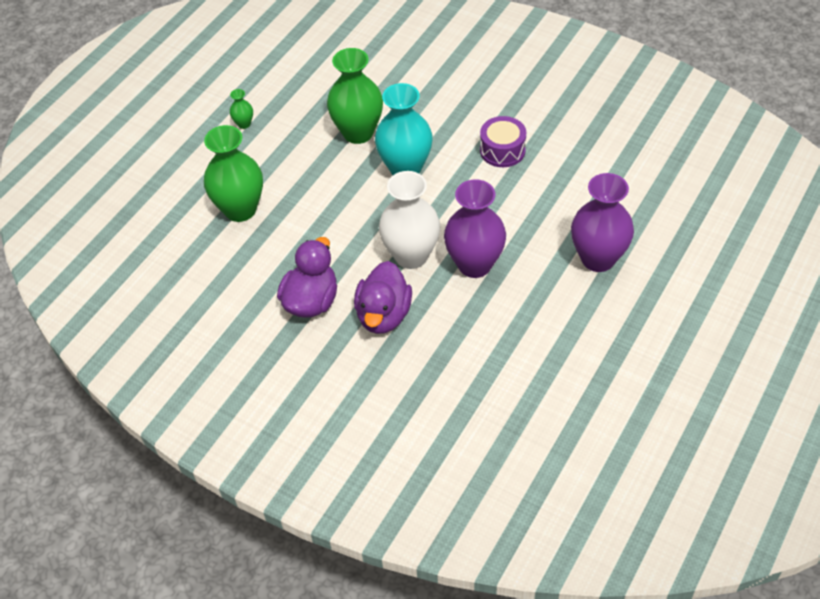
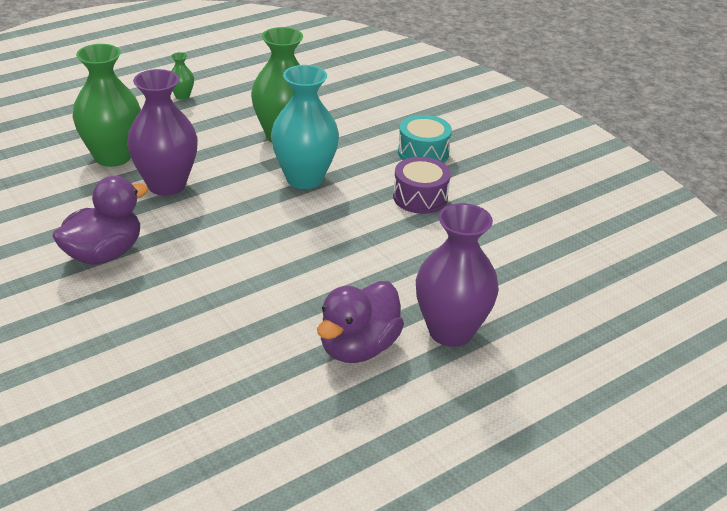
camera: 20 degrees right, 15 degrees down
purple duck [354,261,412,334] -> purple duck moved to [317,281,404,363]
white vase [379,171,440,269] -> none
purple vase [444,179,506,278] -> purple vase moved to [127,69,198,196]
none -> turquoise drum [398,115,452,163]

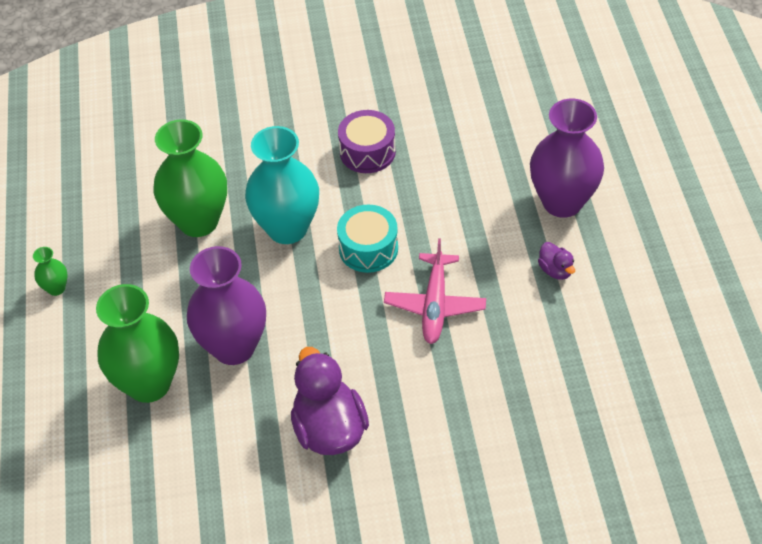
camera: 60 degrees left, 15 degrees up
purple duck [317,281,404,363] -> purple duck [538,242,575,280], size x0.47
turquoise drum [398,115,452,163] -> turquoise drum moved to [337,205,398,273]
none -> pink plane [384,238,486,344]

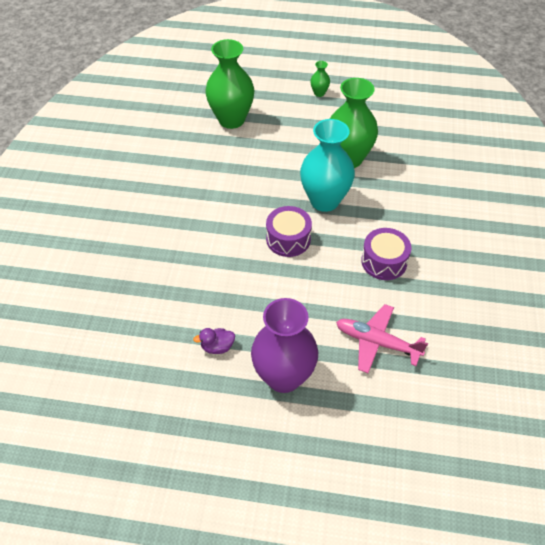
camera: 105 degrees right, 0 degrees up
purple vase [187,246,266,365] -> none
purple duck [291,347,369,455] -> none
turquoise drum [337,205,398,273] -> purple drum [266,206,312,257]
pink plane [384,238,486,344] -> pink plane moved to [336,304,428,373]

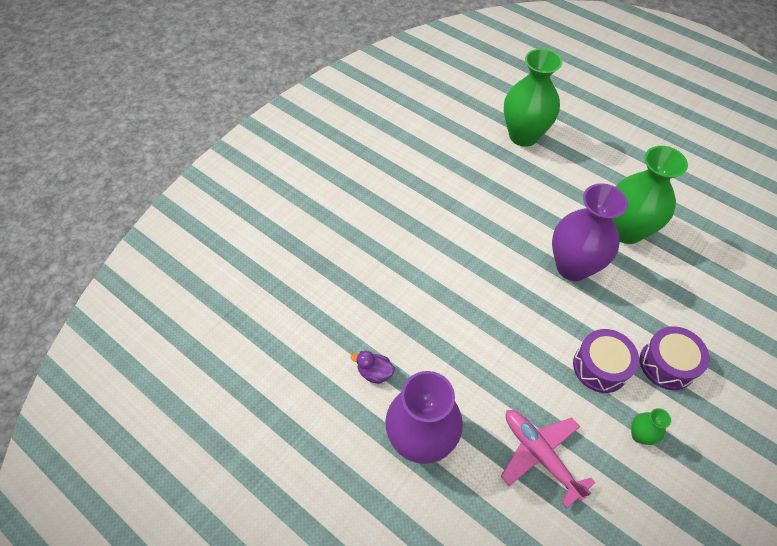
camera: 30 degrees right, 5 degrees up
purple drum [266,206,312,257] -> purple drum moved to [640,326,710,390]
turquoise vase [300,119,355,212] -> purple vase [552,183,628,281]
green vase [310,61,330,97] -> green vase moved to [631,408,671,445]

